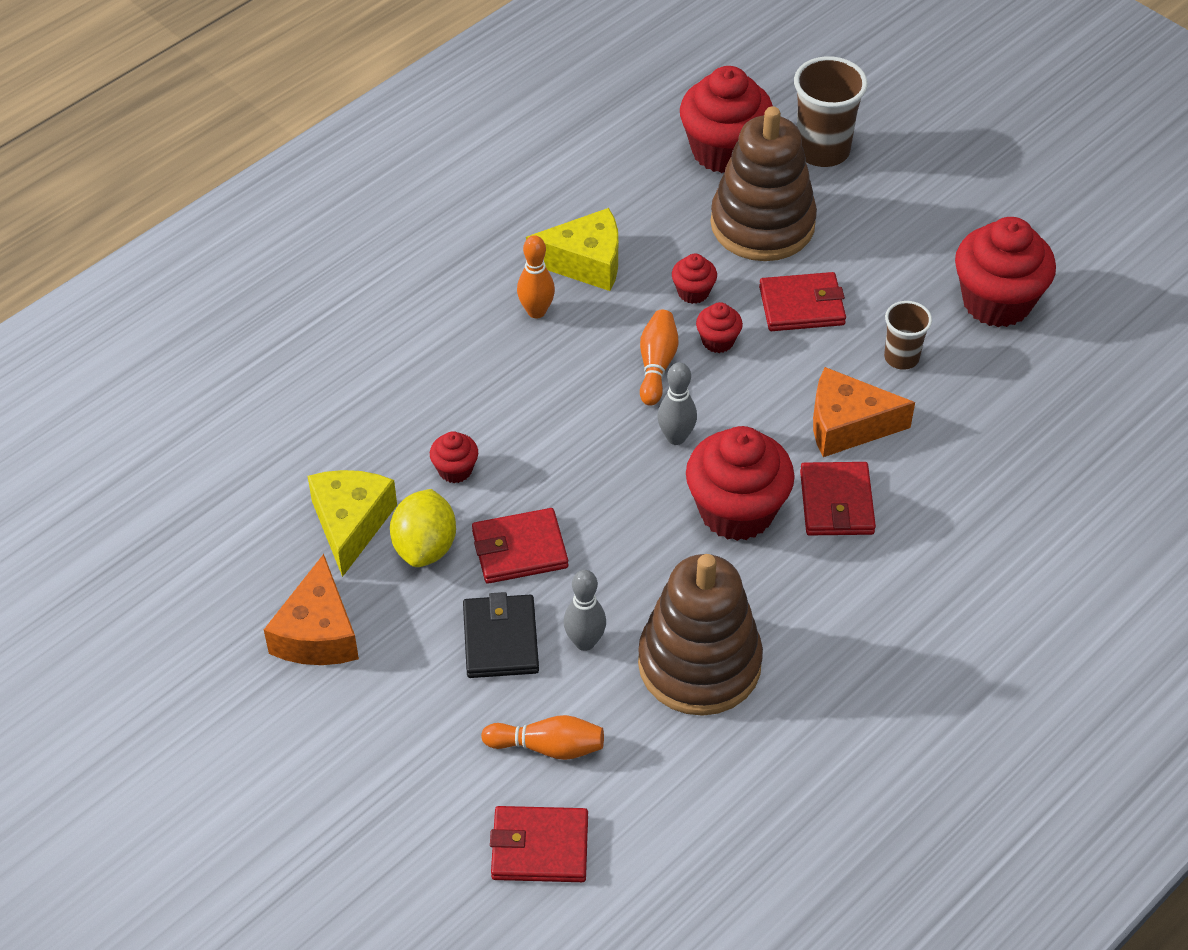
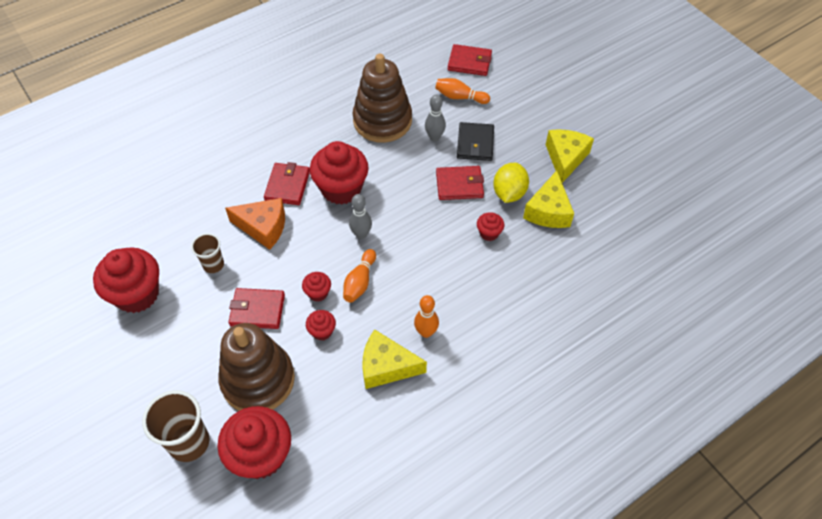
camera: 170 degrees left, 5 degrees up
orange cheese [264,554,359,665] -> yellow cheese [546,129,594,183]

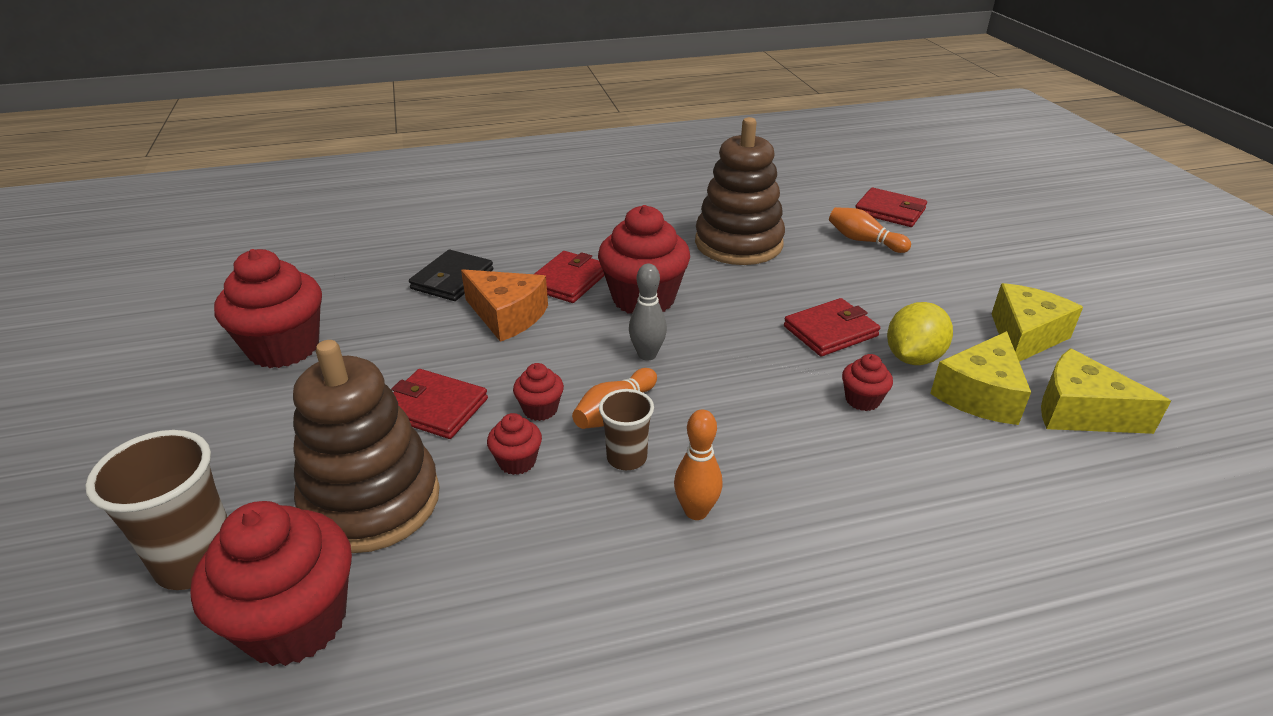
camera: 20 degrees right, 20 degrees down
brown cup [191,233,224,273] -> brown cup moved to [599,389,654,470]
yellow cheese [363,330,427,389] -> yellow cheese moved to [1041,348,1171,434]
grey bowling pin [425,94,446,141] -> none
red wallet [436,166,484,200] -> red wallet turned 45 degrees counterclockwise [784,298,880,356]
black wallet [457,122,494,161] -> black wallet moved to [409,250,493,301]

